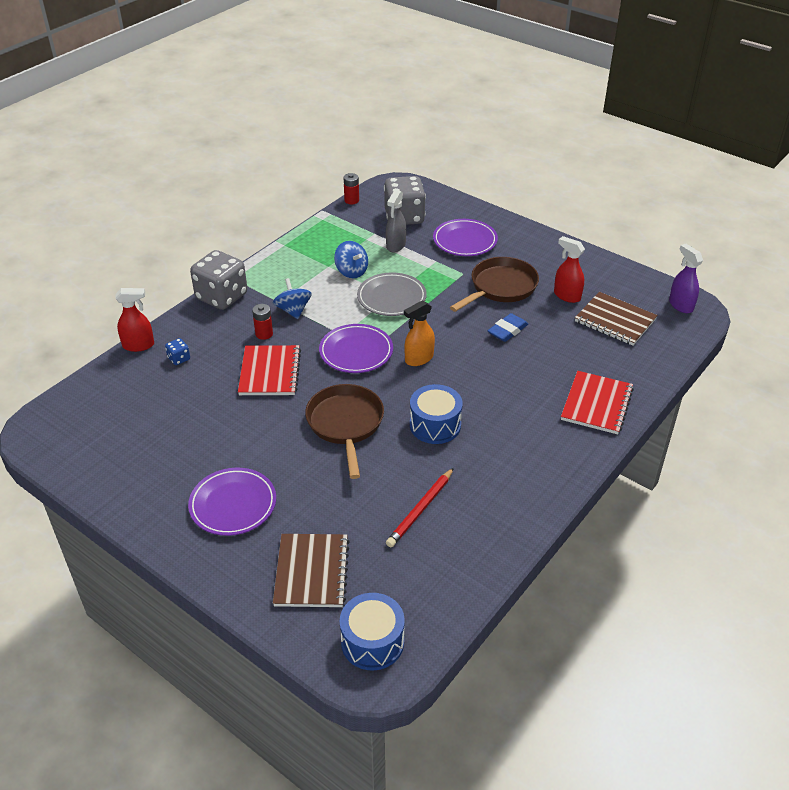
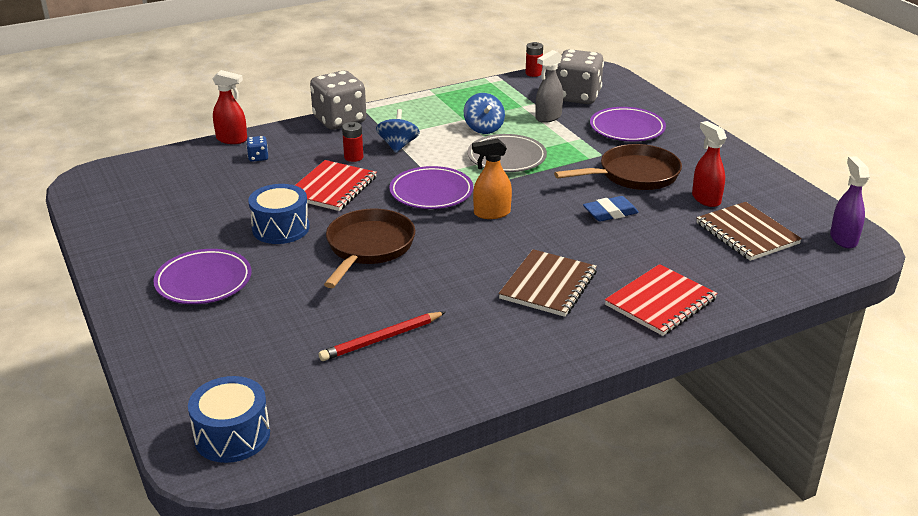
camera: 25 degrees right, 10 degrees down
brown notebook [273,534,350,607] -> brown notebook moved to [498,249,597,317]
blue drum [410,384,462,444] -> blue drum moved to [248,184,310,244]

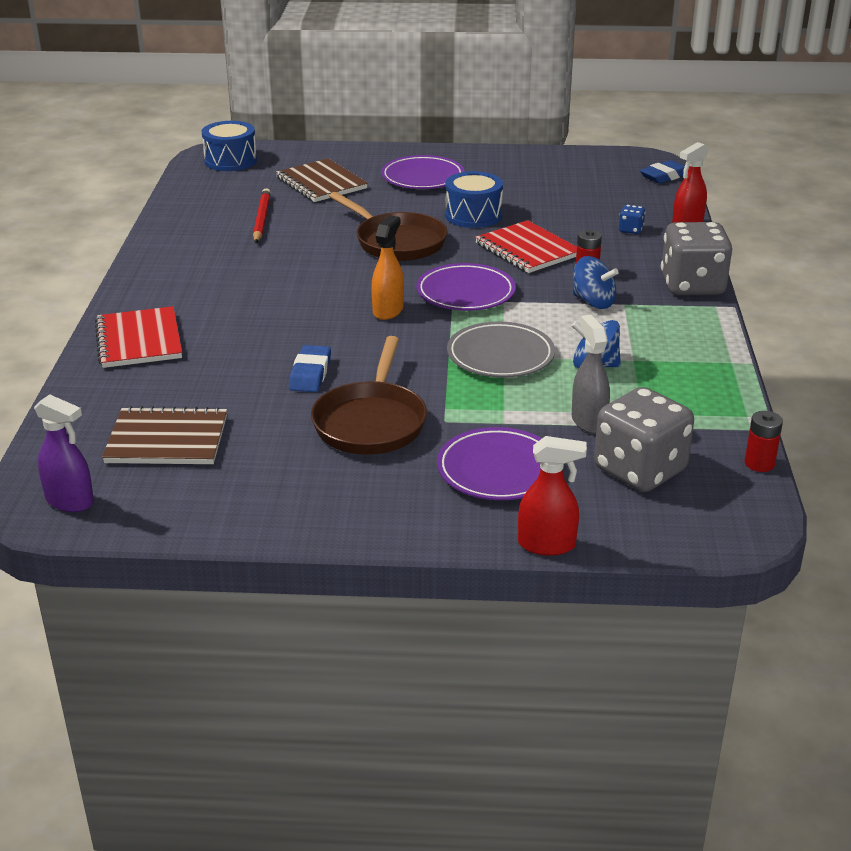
camera: 120 degrees right, 0 degrees up
brown notebook [498,249,597,317] -> brown notebook moved to [276,158,368,202]
red spray bottle [692,121,727,207] -> red spray bottle moved to [518,436,587,556]
none -> blue eraser [640,160,685,184]

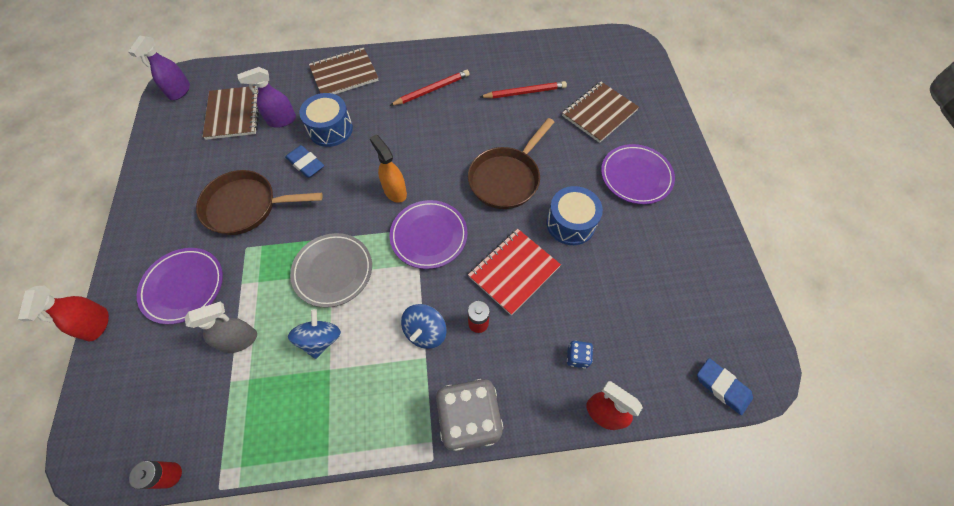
camera: 80 degrees right, 30 degrees up
red notebook [95,306,182,368] -> brown notebook [309,47,379,94]
blue drum [202,121,257,171] -> blue drum moved to [299,93,353,147]
blue eraser [289,345,331,392] -> blue eraser turned 45 degrees clockwise [285,145,324,178]
orange spray bottle [371,215,404,320] -> orange spray bottle turned 135 degrees counterclockwise [370,134,407,203]
grey dice [594,387,694,492] -> none
none -> purple spray bottle [237,67,296,128]
none -> red pencil [390,70,470,106]

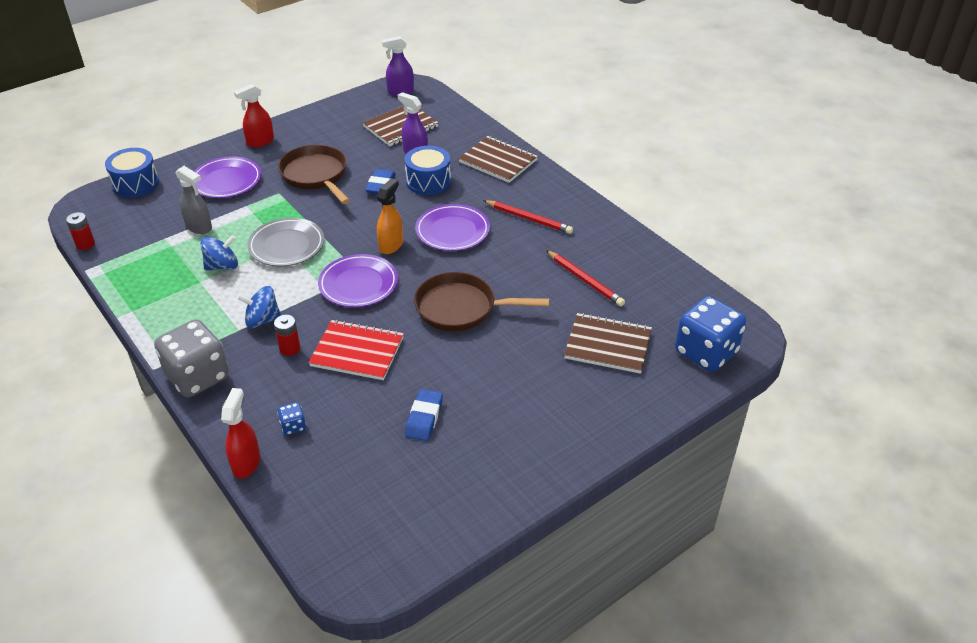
camera: 60 degrees right, 20 degrees down
red spray bottle [18,285,109,341] -> red spray bottle moved to [234,84,274,147]
blue drum [547,186,603,245] -> blue drum moved to [105,148,159,197]
purple plate [601,144,675,204] -> purple plate moved to [415,204,490,251]
blue eraser [697,358,753,415] -> blue eraser moved to [405,389,443,441]
none -> blue dice [675,296,746,372]

